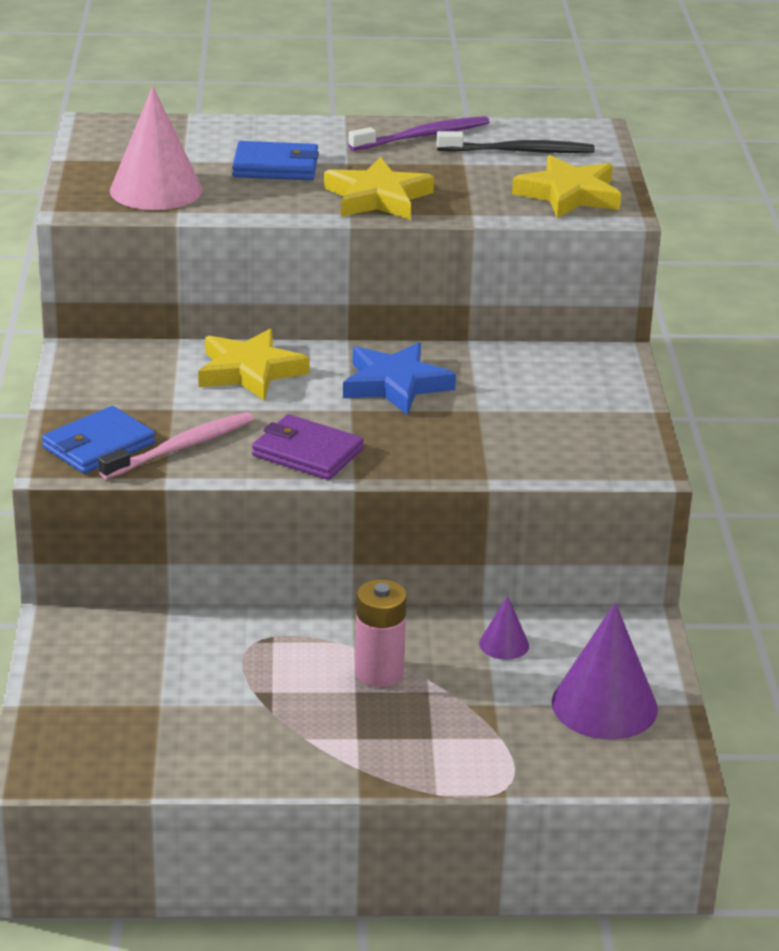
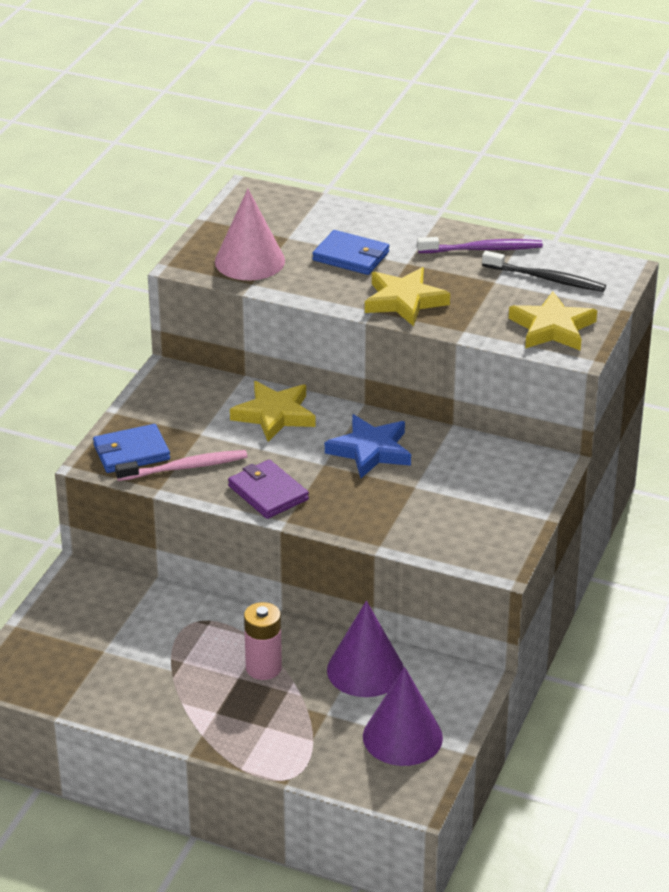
camera: 25 degrees right, 5 degrees up
purple cone [479,596,529,660] -> purple cone [327,601,404,697], size x2.04

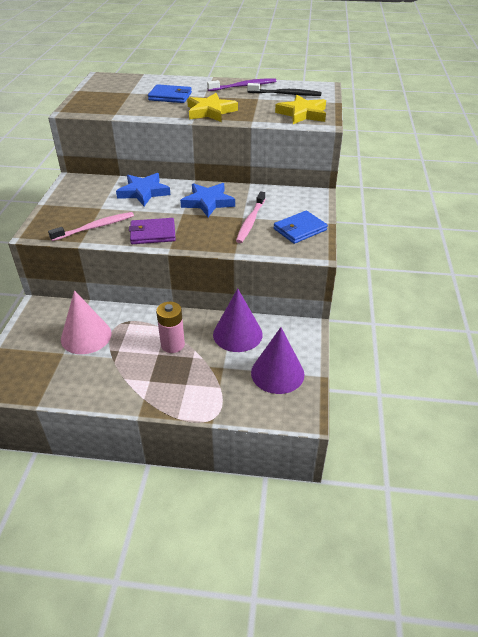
camera: 15 degrees left, 5 degrees up
blue wallet [93,424,170,473] -> blue wallet moved to [273,210,328,244]
pink cone [215,189,285,280] -> pink cone moved to [61,290,112,354]
purple wallet [228,460,309,519] -> purple wallet turned 45 degrees counterclockwise [129,218,176,244]
yellow star [230,381,316,442] -> blue star [116,173,170,206]
none -> pink toothbrush [236,191,265,243]

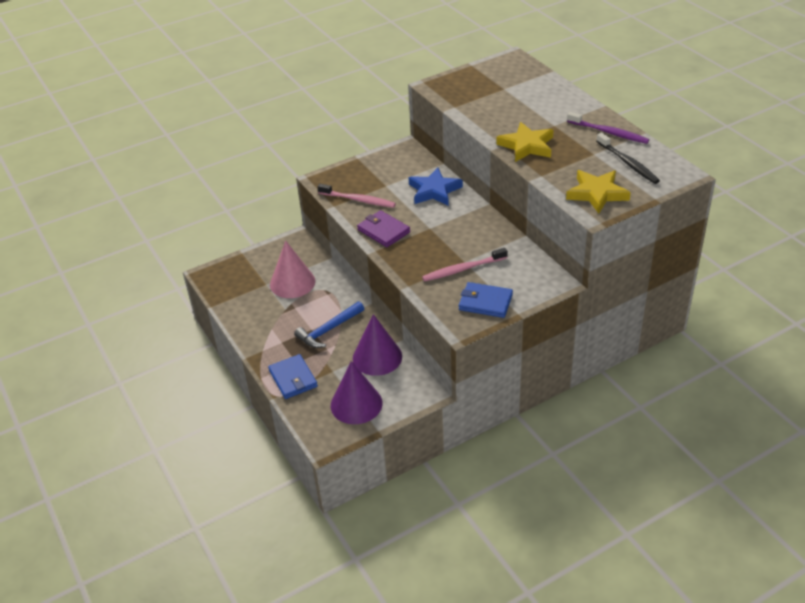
camera: 55 degrees right, 0 degrees up
blue wallet [148,84,192,103] -> blue wallet moved to [268,354,318,399]
pink battery [156,302,185,353] -> blue hammer [294,301,364,348]
blue star [180,183,235,217] -> none

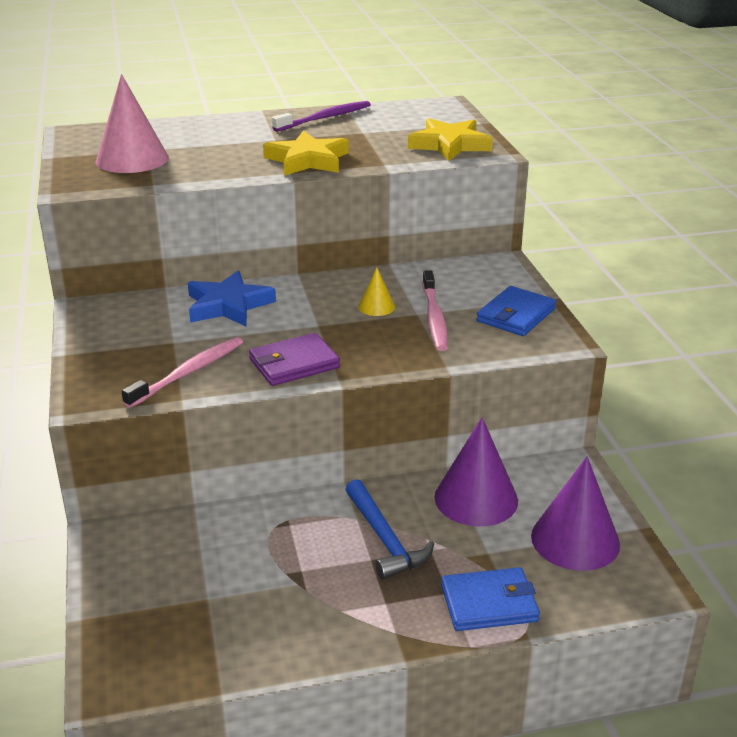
camera: 75 degrees left, 10 degrees down
pink cone [270,241,315,298] -> pink cone moved to [95,74,169,173]
black toothbrush [596,132,660,184] -> none
none -> yellow cone [358,268,395,316]

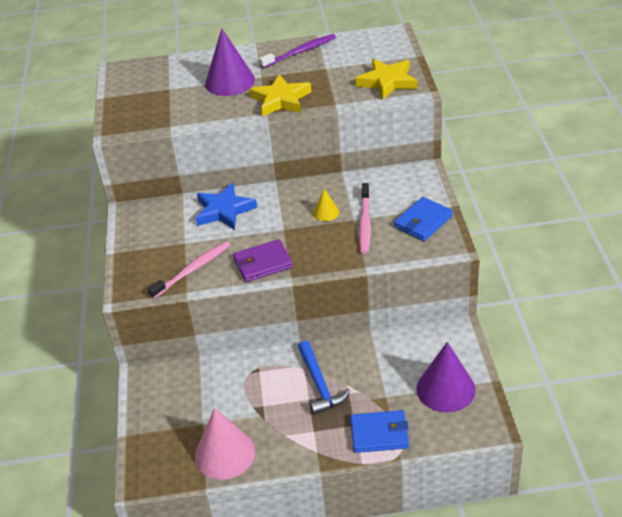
camera: 10 degrees right, 10 degrees up
pink cone [95,74,169,173] -> pink cone moved to [195,408,255,480]
purple cone [435,417,518,527] -> purple cone moved to [205,28,255,96]

